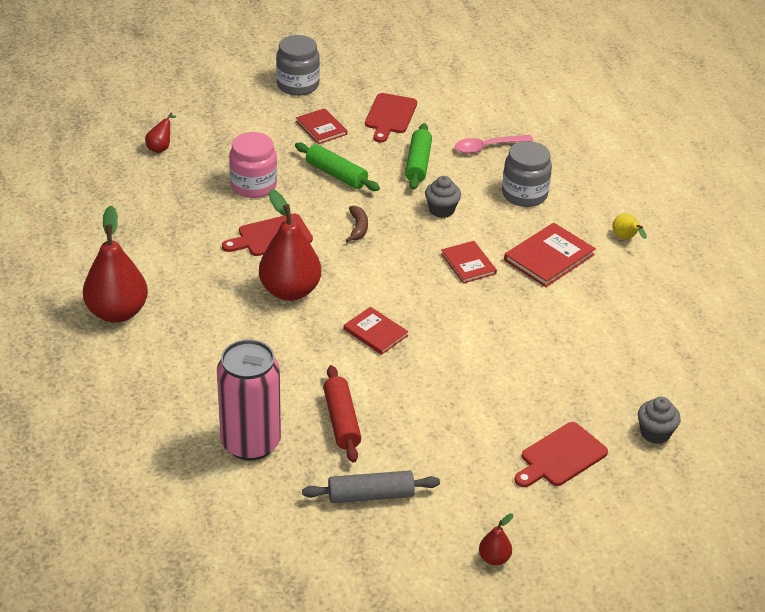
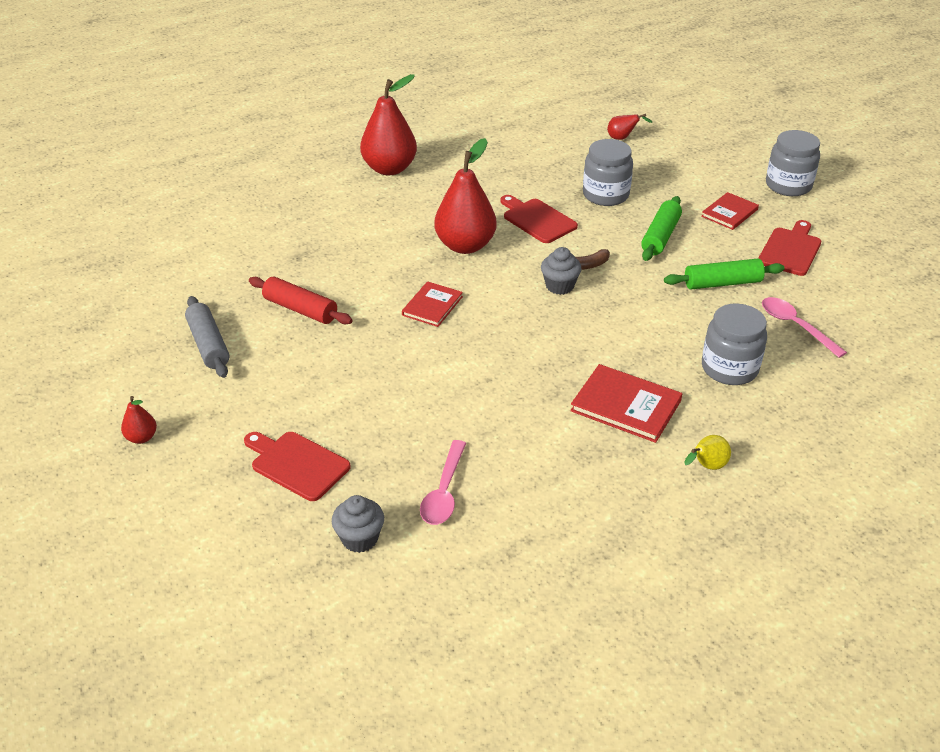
camera: 75 degrees right, 0 degrees up
pink can [217,339,281,461] -> none
pink jar [229,132,277,198] -> grey jar [583,139,633,206]
red rolling pin [323,365,362,463] -> red rolling pin turned 60 degrees clockwise [249,277,353,324]
red cutting board [365,93,417,143] -> red cutting board turned 120 degrees clockwise [759,220,821,276]
grey cupcake [425,176,461,218] -> grey cupcake moved to [541,247,582,295]
red book [441,241,497,283] -> none
none -> pink spoon [420,440,466,525]

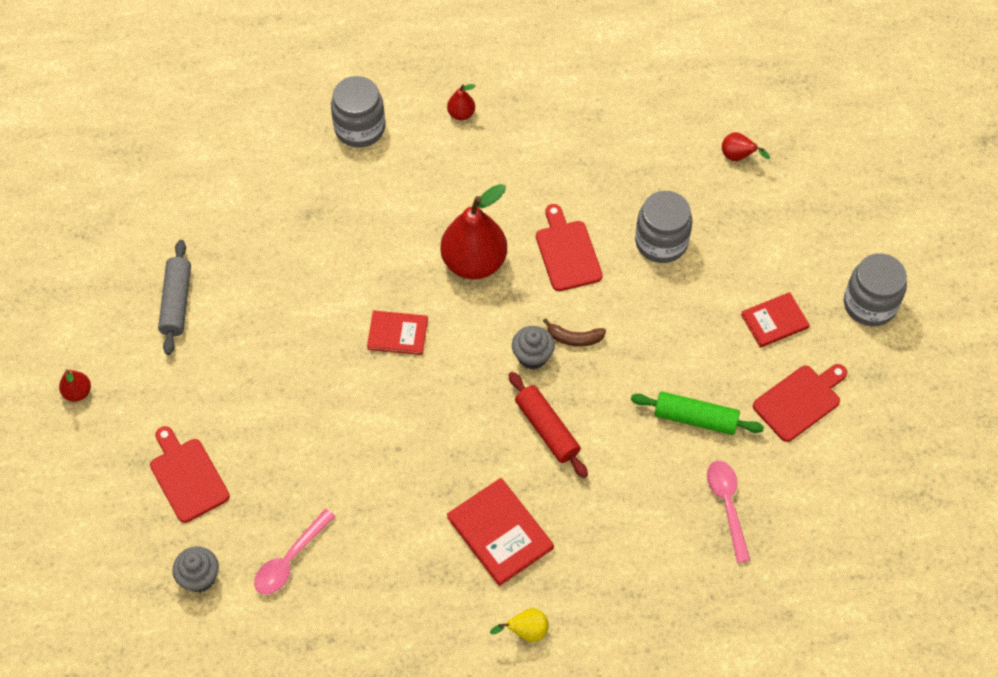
camera: 25 degrees right, 20 degrees up
red rolling pin [249,277,353,324] -> red rolling pin moved to [508,372,588,478]
red pear [360,74,417,175] -> red pear [447,84,475,120], size x0.45
red book [402,281,463,327] -> red book turned 45 degrees clockwise [367,311,428,355]
green rolling pin [641,196,682,261] -> none
grey jar [702,304,767,385] -> grey jar moved to [331,76,385,148]

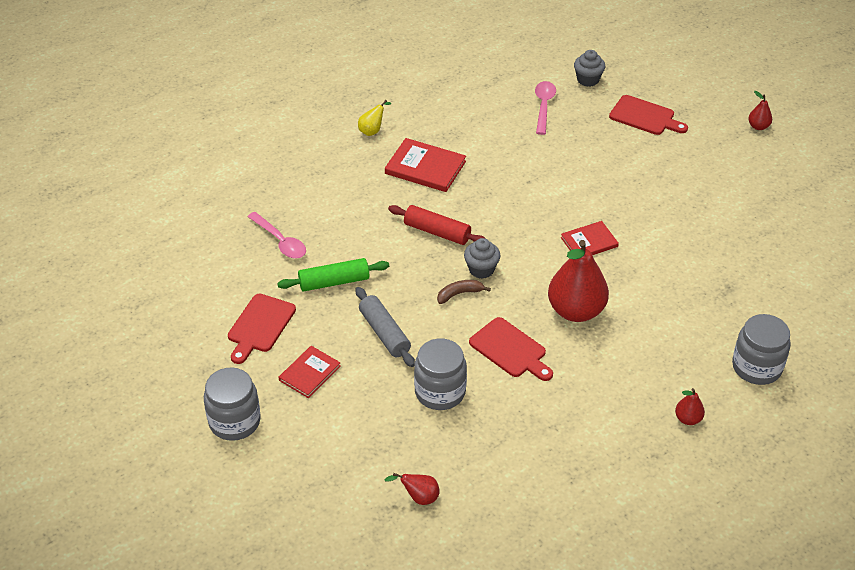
camera: 150 degrees right, 15 degrees down
grey rolling pin [158,240,191,355] -> grey rolling pin moved to [356,287,415,367]

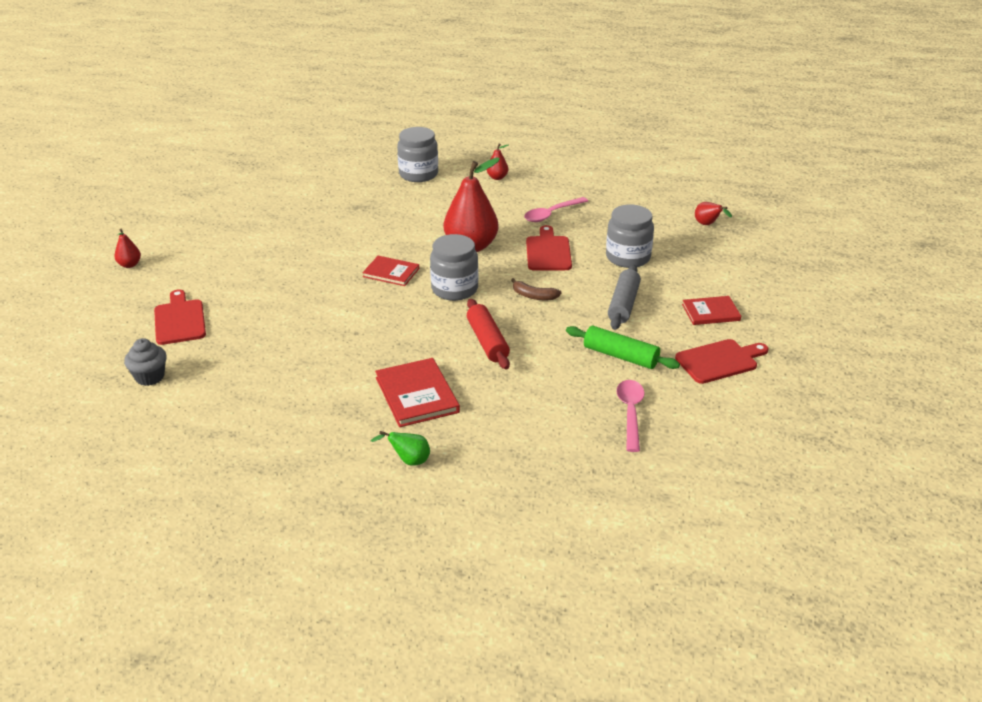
camera: 135 degrees left, 10 degrees down
grey jar [204,368,261,441] -> grey jar moved to [430,234,478,301]
yellow pear [358,100,392,136] -> green pear [371,431,430,466]
grey cupcake [464,238,501,279] -> none
pink spoon [535,81,556,135] -> pink spoon moved to [524,197,588,222]

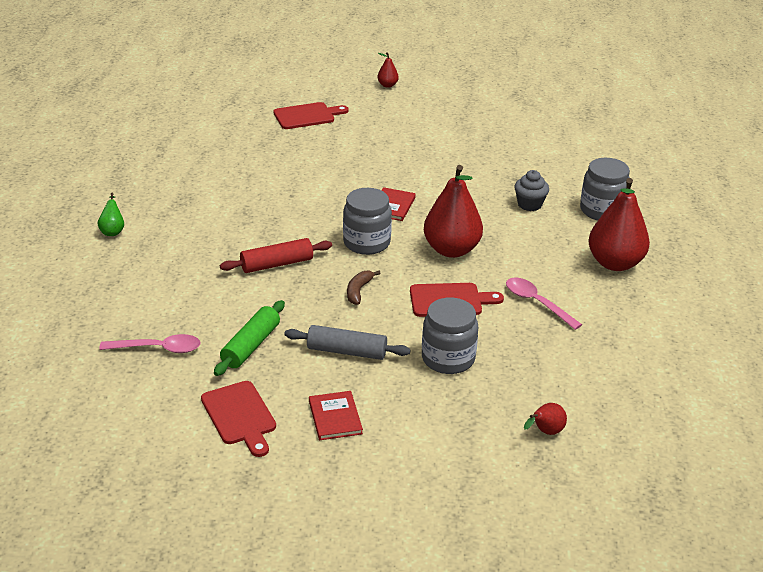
camera: 85 degrees right, 0 degrees up
grey cupcake [124,338,167,386] -> grey cupcake moved to [514,170,549,211]
red book [375,358,460,427] -> none
red pear [487,144,508,180] -> red pear [588,178,650,271], size x2.24

